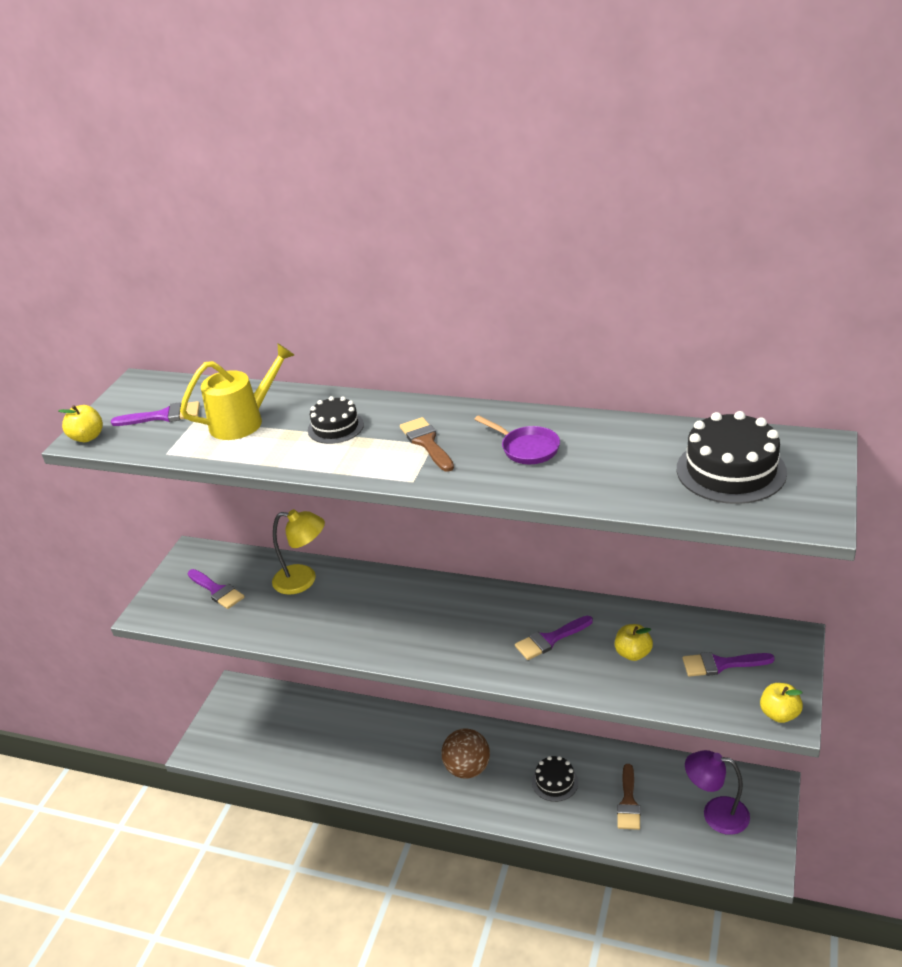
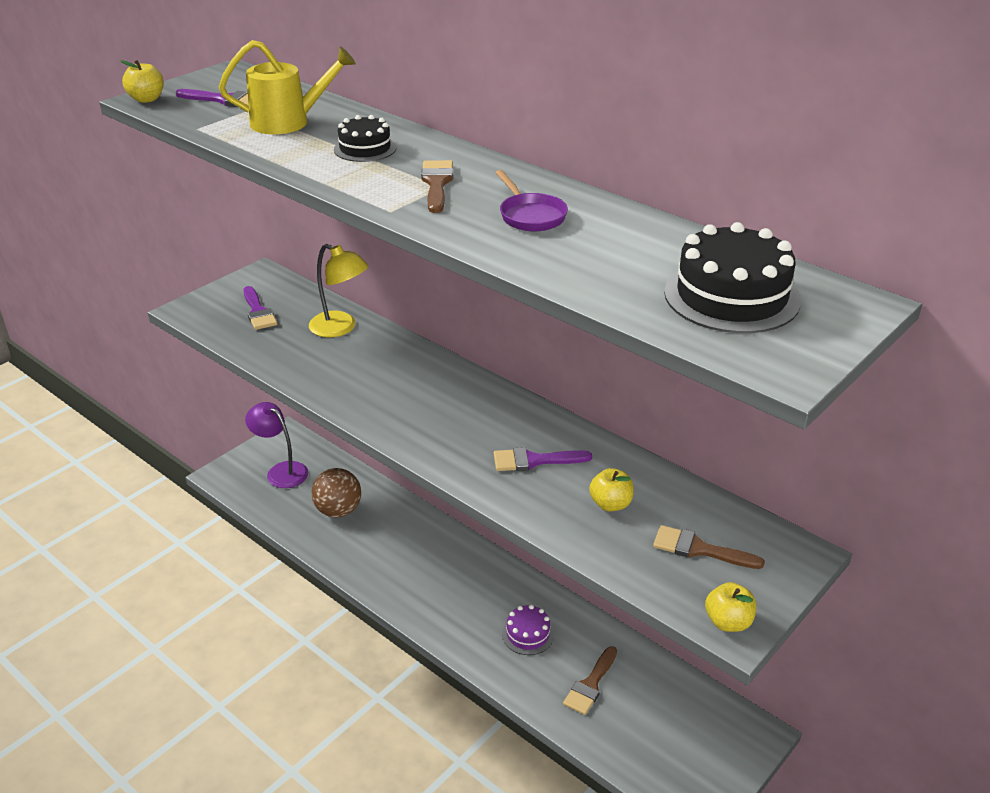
camera: 20 degrees right, 0 degrees up
brown ball [441,729,490,779] -> brown ball moved to [311,468,361,518]
black cake [532,756,578,802] -> purple cake [502,604,554,655]
purple brush [683,652,775,677] -> brown brush [653,525,765,569]
purple lamp [685,750,750,835] -> purple lamp moved to [245,402,308,488]

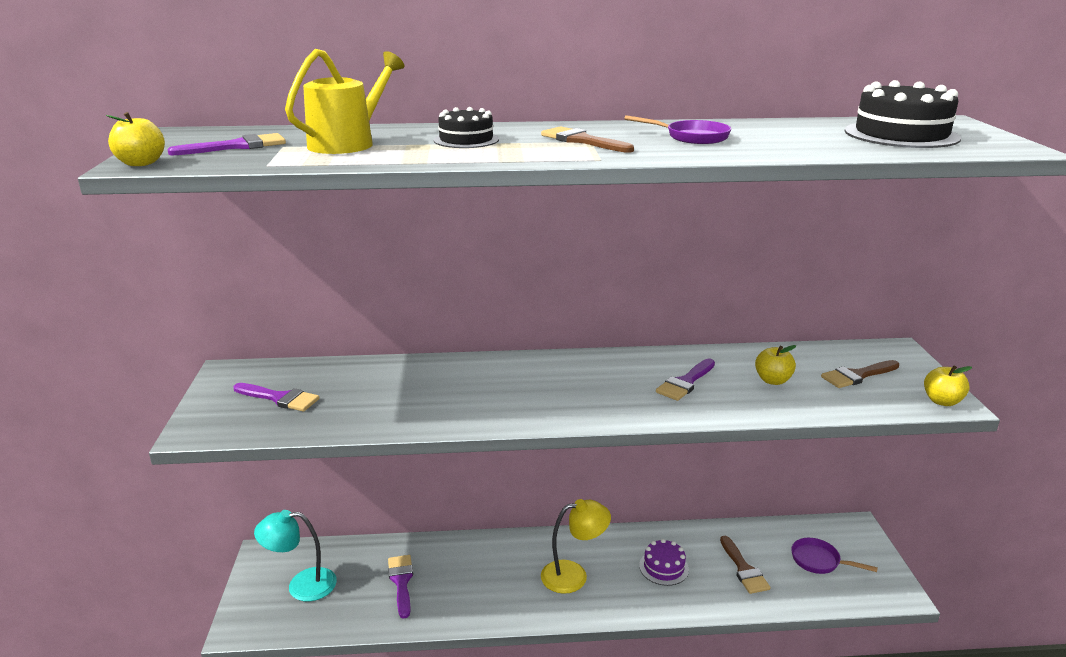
camera: 45 degrees left, 10 degrees down
purple lamp [245,402,308,488] -> turquoise lamp [254,510,337,601]
yellow lamp [309,244,369,338] -> yellow lamp moved to [541,499,611,594]
brown ball [311,468,361,518] -> purple brush [388,555,413,619]
none -> purple pan [791,538,878,574]

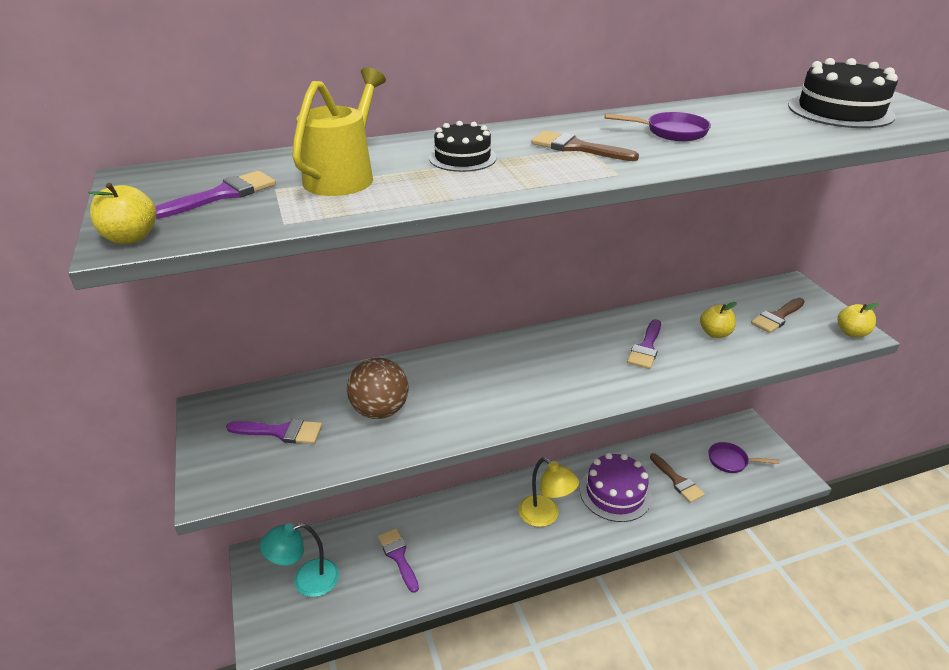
camera: 15 degrees left, 10 degrees up
yellow lamp [541,499,611,594] -> yellow lamp turned 75 degrees clockwise [519,457,579,527]
purple cake [639,539,689,586] -> purple cake [580,453,652,522], size x1.69
none -> brown ball [347,358,409,419]

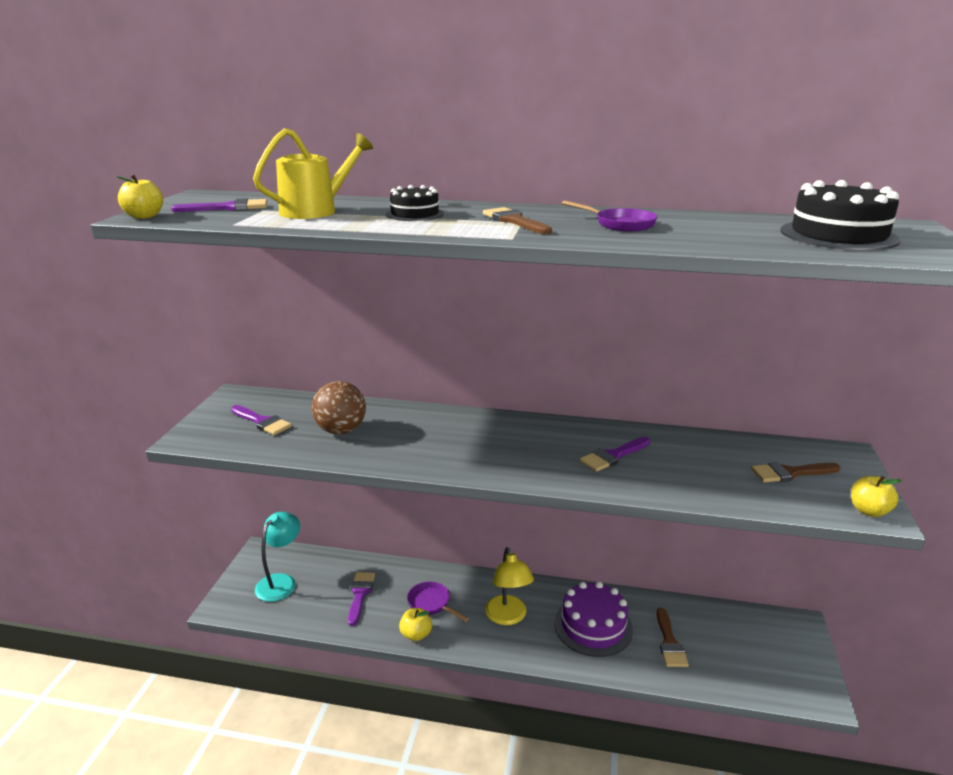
camera: 30 degrees right, 10 degrees down
turquoise lamp [260,523,339,597] -> turquoise lamp turned 105 degrees clockwise [255,512,300,602]
yellow apple [700,302,737,338] -> yellow apple moved to [399,608,432,641]
purple pan [709,442,779,473] -> purple pan moved to [407,582,469,622]

